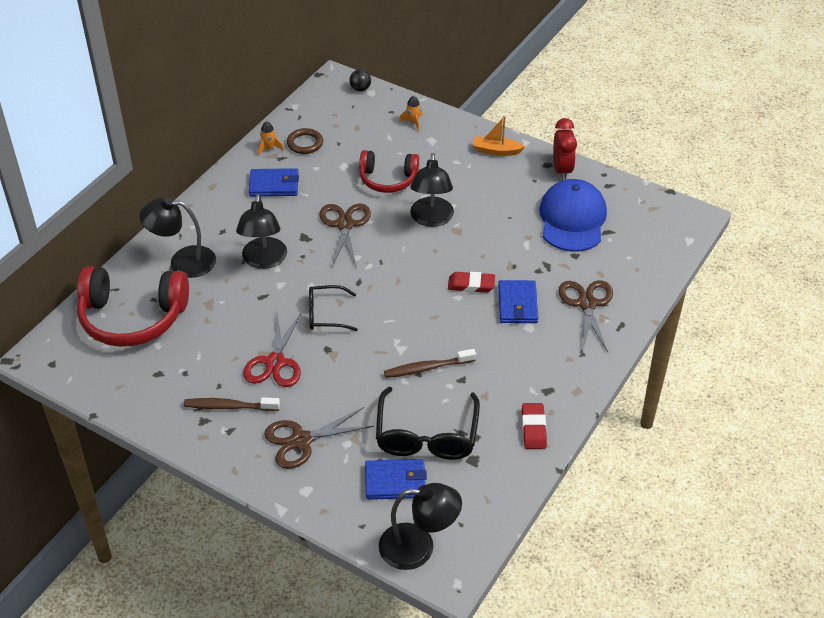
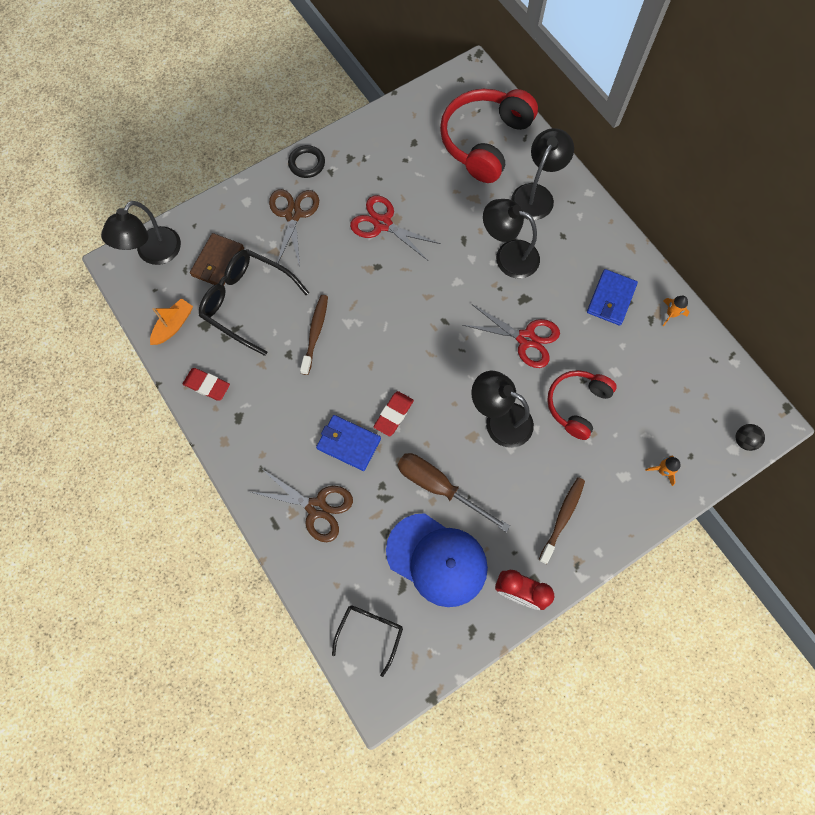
camera: 115 degrees right, 25 degrees up
brown toothbrush [184,397,280,411] -> brown toothbrush moved to [539,477,585,564]
brown ring [287,128,323,154] -> none
black glasses [309,285,358,331] -> black glasses moved to [332,605,403,677]
brown scissors [320,204,371,268] -> red scissors [463,305,560,368]
blue wallet [365,459,427,500] -> brown wallet [190,233,244,285]
orange boat [473,116,525,156] -> orange boat moved to [150,298,193,345]
none -> black ring [288,145,325,178]
none -> brown screwdriver [397,453,510,532]

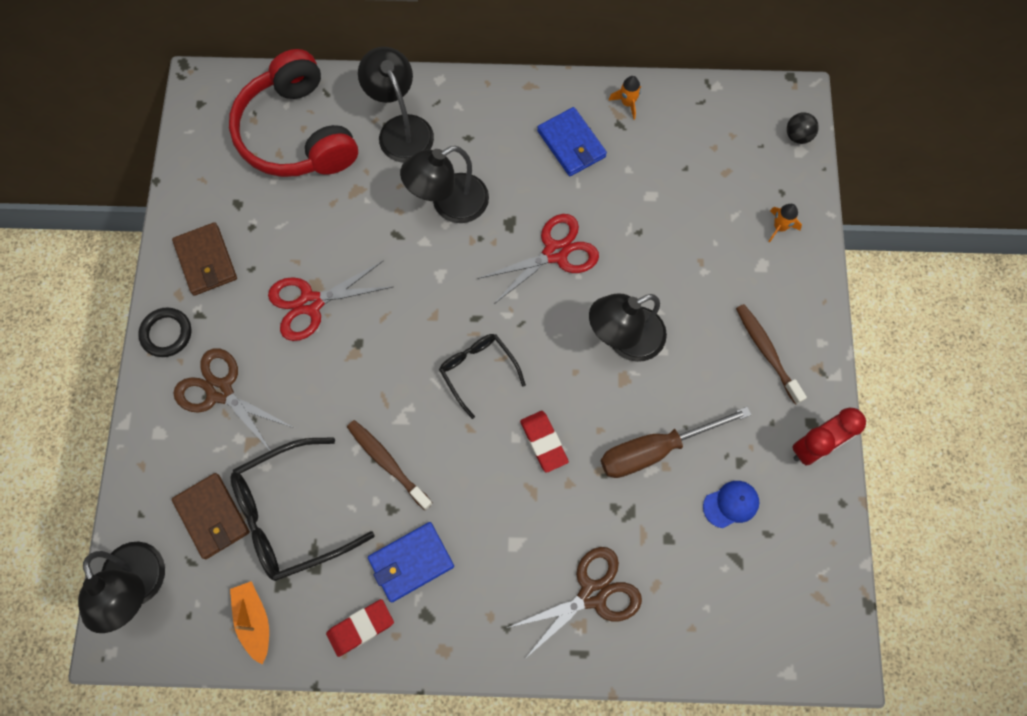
camera: 55 degrees left, 0 degrees up
blue wallet [316,415,381,471] -> blue wallet moved to [368,522,454,602]
black glasses [332,605,403,677] -> black glasses moved to [439,334,526,419]
blue cap [386,513,488,607] -> blue cap [703,481,759,528], size x0.44
red headphones [547,370,617,440] -> none
none -> brown wallet [172,222,237,296]

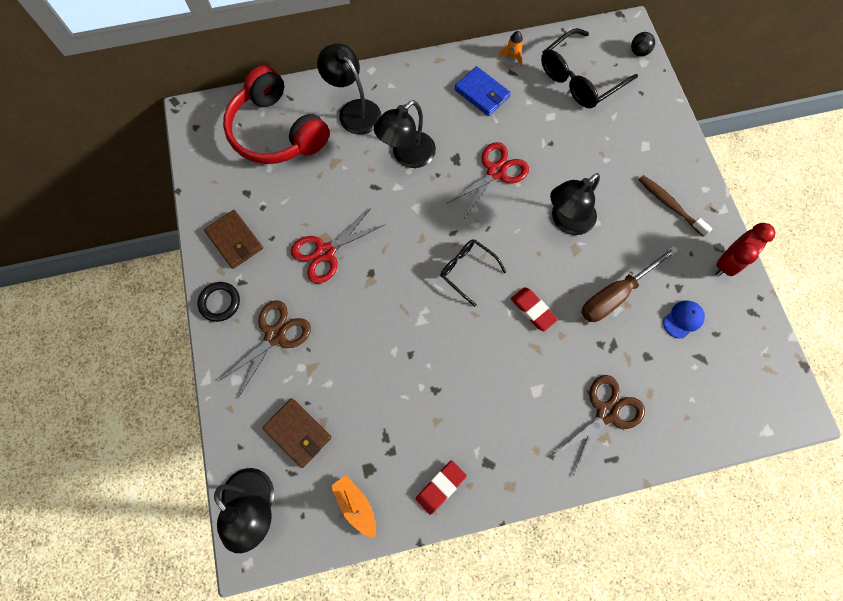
camera: 15 degrees left, 0 degrees up
brown scissors [173,348,294,451] -> brown scissors turned 105 degrees clockwise [218,300,311,398]
black glasses [230,437,375,581] -> black glasses moved to [541,28,638,108]
brown toothbrush [347,420,433,510] -> none
blue wallet [368,522,454,602] -> none
orange rocket [768,204,802,243] -> none

